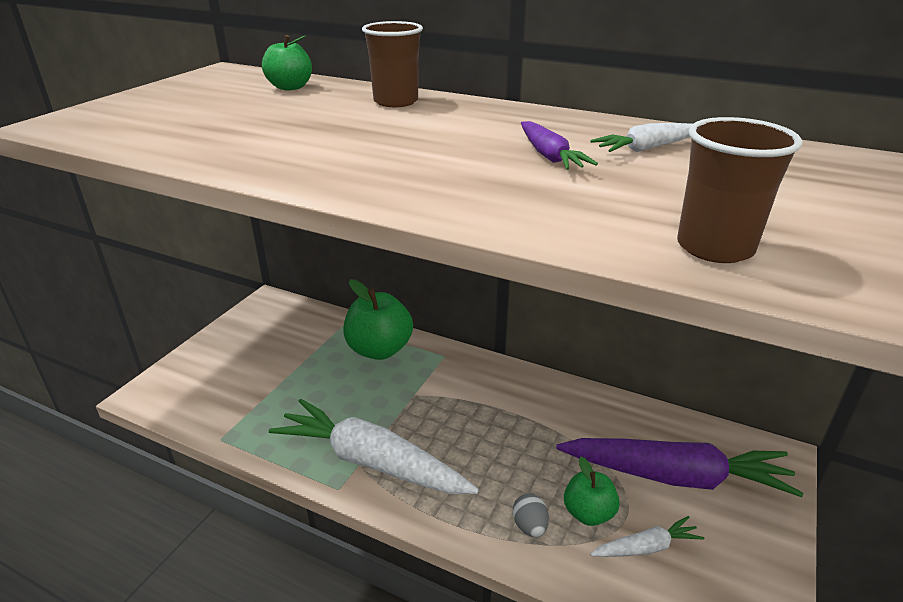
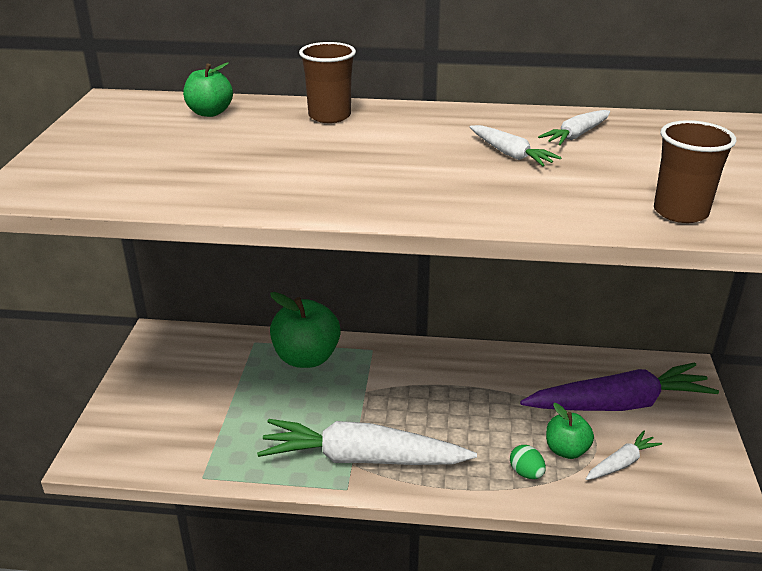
camera: 20 degrees left, 0 degrees up
grey egg [513,494,549,537] -> green egg [510,445,546,479]
purple carrot [521,121,598,170] -> white carrot [470,125,562,167]

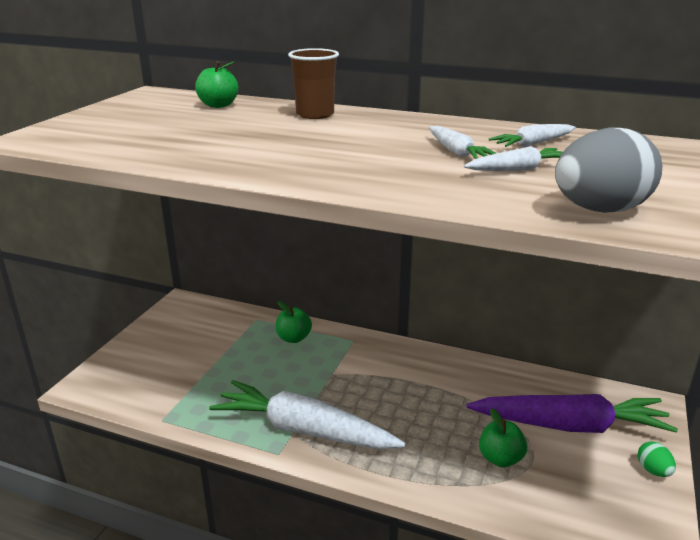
camera: 15 degrees right, 5 degrees down
green apple [270,292,341,368] -> green apple [276,301,312,343], size x0.58
green egg [510,445,546,479] -> green egg moved to [638,441,676,477]
white carrot [586,431,662,480] -> white carrot moved to [464,146,563,171]
brown cup [654,120,737,223] -> grey egg [555,128,663,213]

